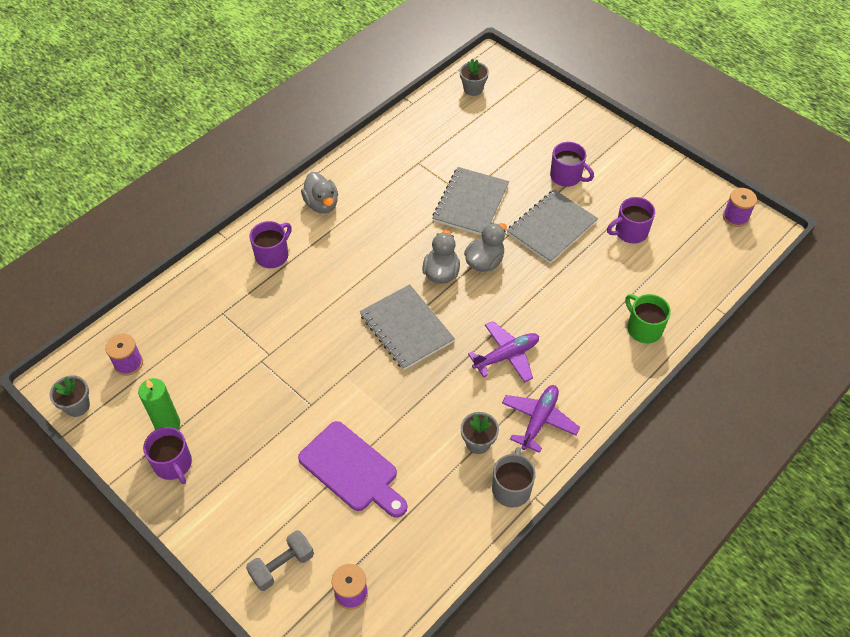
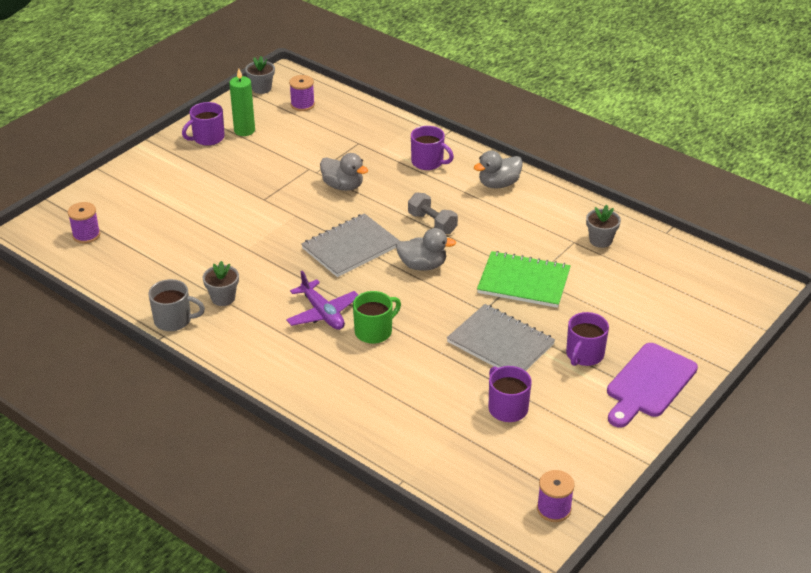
camera: 85 degrees right, 15 degrees down
grey dumbbell [246,530,314,591] -> grey dumbbell moved to [408,193,458,234]
purple cutting board [298,421,407,518] -> purple cutting board moved to [607,343,698,428]
grey notebook [432,167,509,235] -> green notebook [477,251,571,308]
grey flower pot [460,59,489,96] -> grey flower pot moved to [586,205,621,248]
grey duck [464,223,507,272] -> grey duck moved to [320,153,368,191]
purple plane [502,385,580,453] -> none
green mug [625,294,671,343] -> green mug moved to [353,291,401,344]

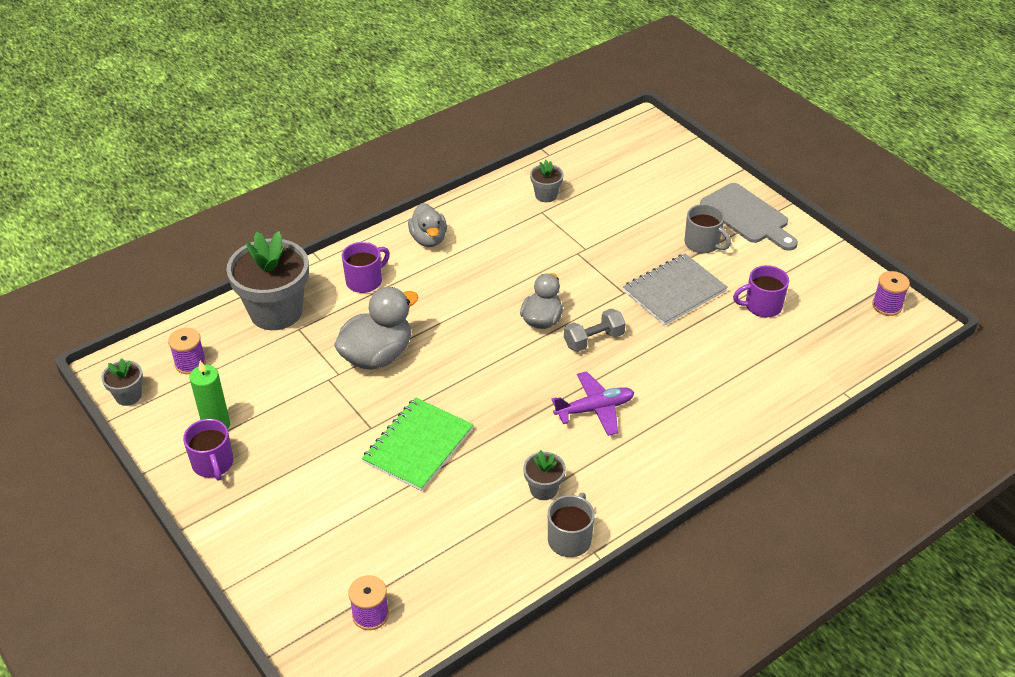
camera: 75 degrees left, 5 degrees up
grey notebook [301,213,400,277] -> none
grey duck [320,153,368,191] -> grey duck [334,287,419,370], size x1.52
green mug [353,291,401,344] -> none
grey dumbbell [408,193,458,234] -> grey dumbbell moved to [564,308,626,352]
green notebook [477,251,571,308] -> green notebook moved to [362,397,474,491]
purple mug [566,312,609,366] -> grey mug [684,204,731,253]
purple cutting board [607,343,698,428] -> grey cutting board [700,183,798,251]
none -> grey flower pot [226,231,309,330]

